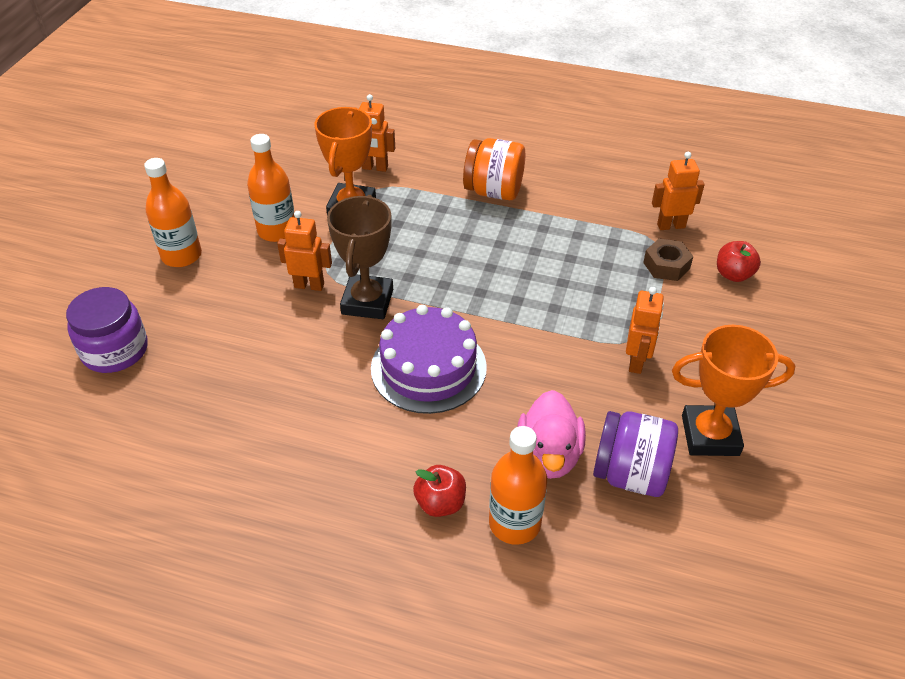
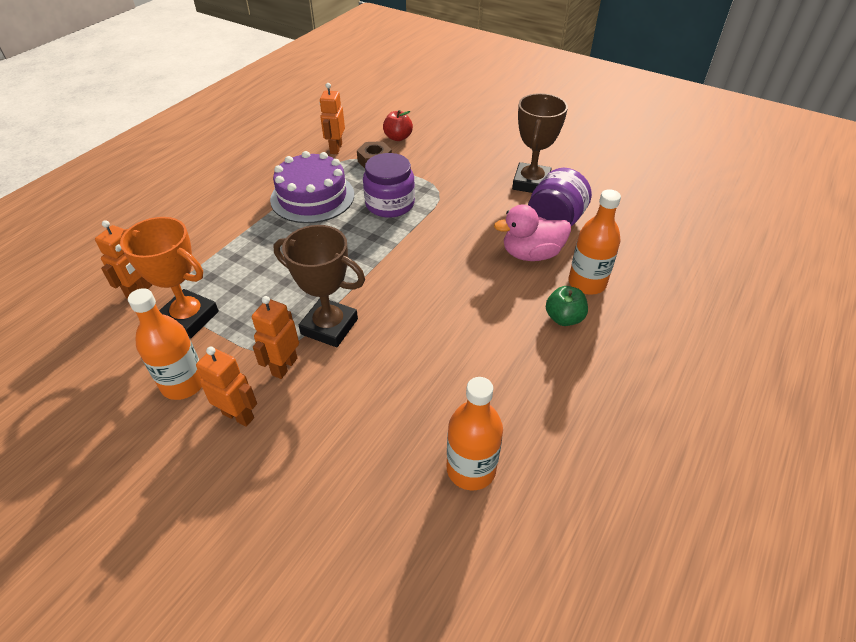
camera: 75 degrees left, 0 degrees up
purple jar [66,287,148,373] -> purple jar moved to [363,153,415,218]
orange bottle [144,158,202,267] -> orange bottle moved to [447,377,503,490]
purple cake [371,305,487,414] -> purple cake moved to [270,151,354,223]
red apple [413,465,466,517] -> green apple [546,286,588,326]
orange jar [463,138,525,200] -> none
pink duck [517,390,586,479] -> pink duck turned 150 degrees clockwise [494,205,571,261]
orange robot [626,287,664,374] -> orange robot moved to [196,347,257,427]
orange trophy [672,325,795,456] -> brown trophy [512,93,568,193]

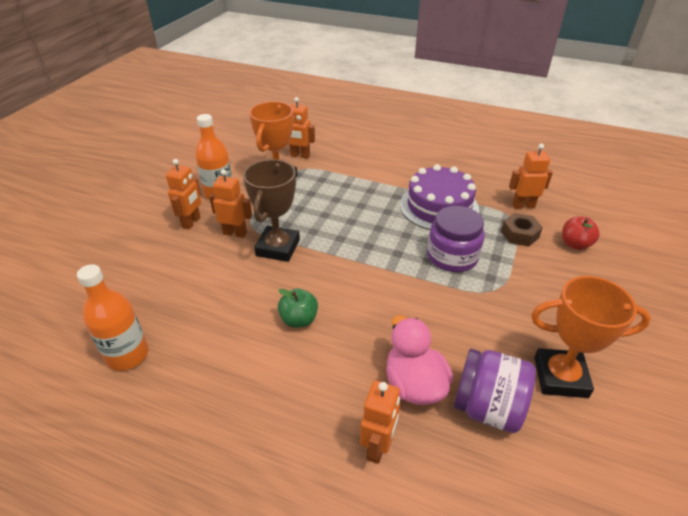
camera: 80 degrees right, 5 degrees down
brown trophy [512,93,568,193] -> orange trophy [531,276,651,398]
green apple [546,286,588,326] -> green apple moved to [278,288,318,328]
orange bottle [568,189,621,295] -> orange robot [360,381,400,464]

